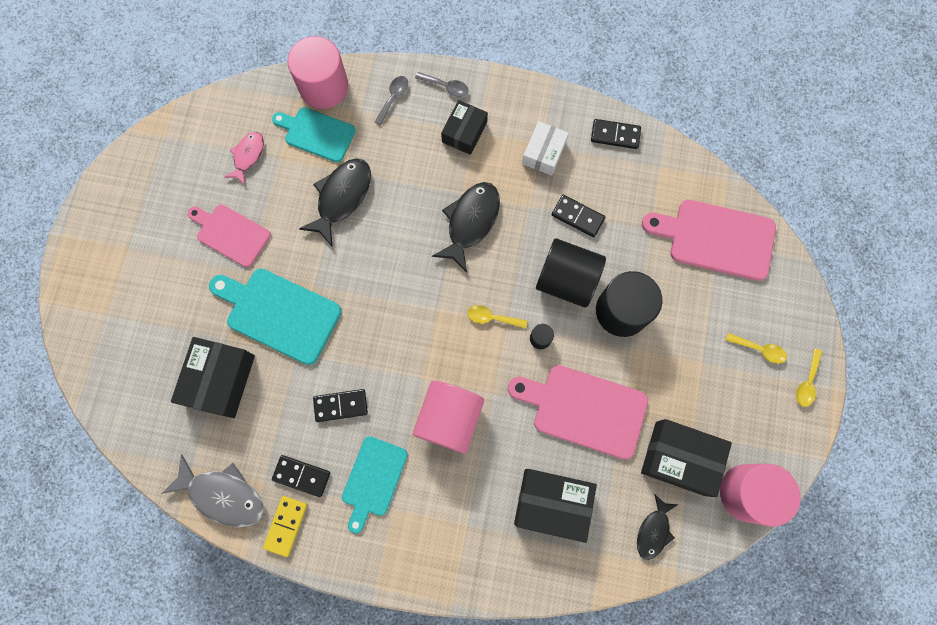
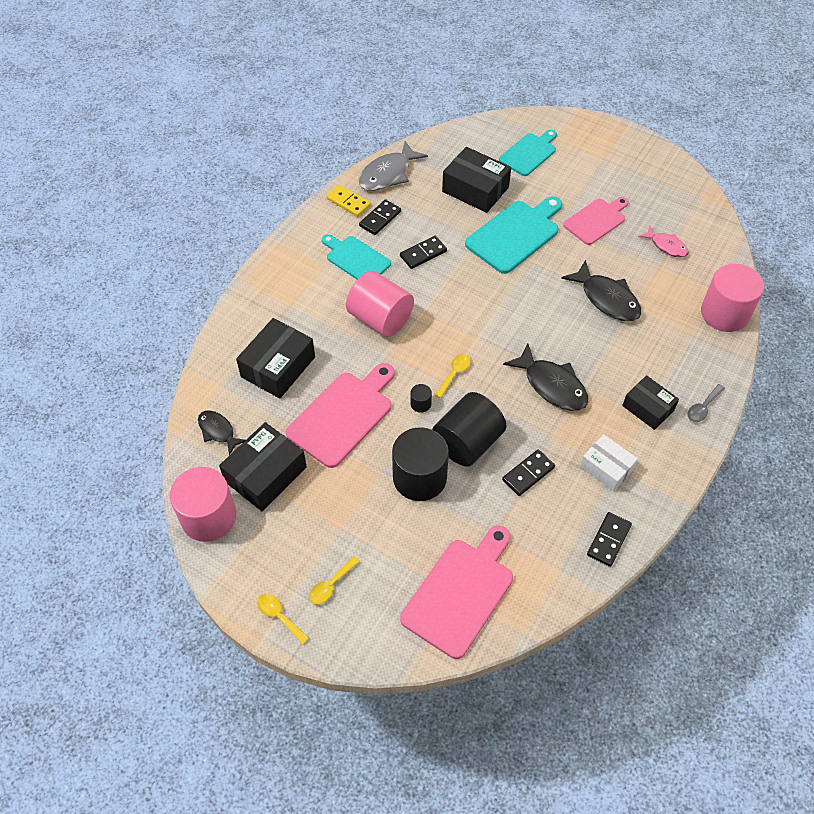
camera: 110 degrees right, 20 degrees down
turquoise cutting board [272,107,356,163] -> turquoise cutting board moved to [499,130,557,176]
black domino [313,389,368,422] -> black domino turned 45 degrees clockwise [400,236,447,269]
grey spoon [375,76,408,125] -> none

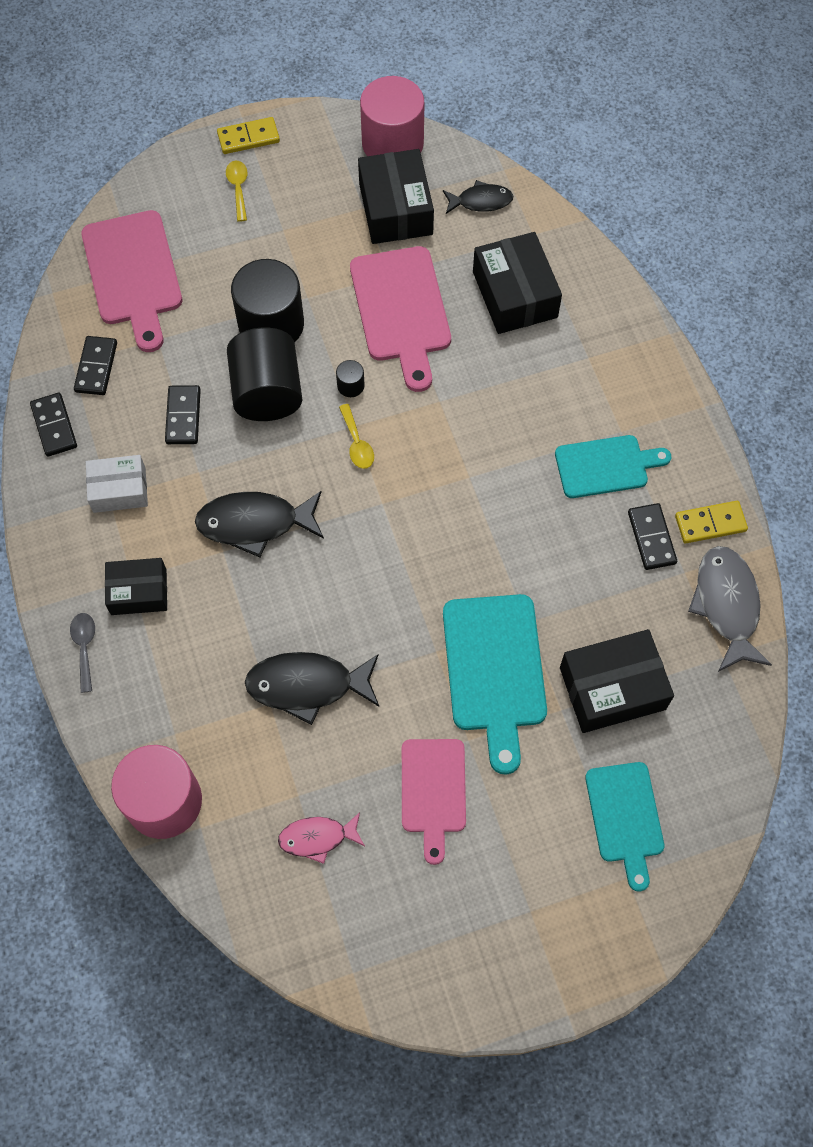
camera: 130 degrees right, 10 degrees up
yellow spoon [257,594,309,645] -> yellow domino [217,117,280,154]
pink cylinder [346,271,414,337] -> none
black domino [400,236,447,269] -> black domino moved to [74,336,117,395]

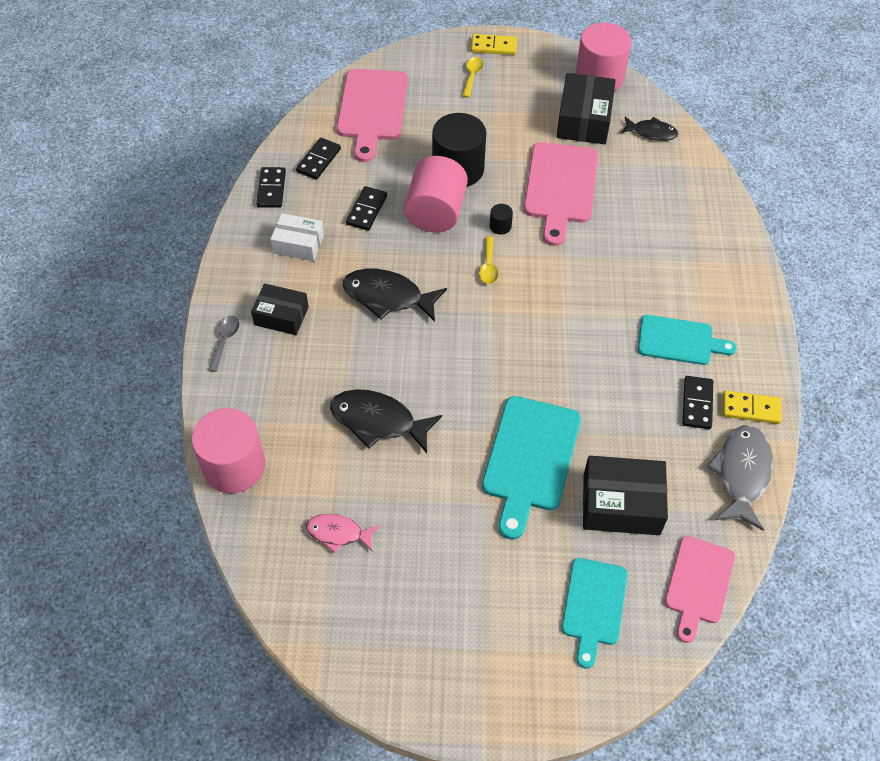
camera: 20 degrees right, 10 degrees down
black cylinder [227,328,303,421] -> pink cylinder [404,156,468,232]
pink cutting board [402,739,466,865] -> pink cutting board moved to [664,536,735,643]
black box [473,232,562,334] -> none

